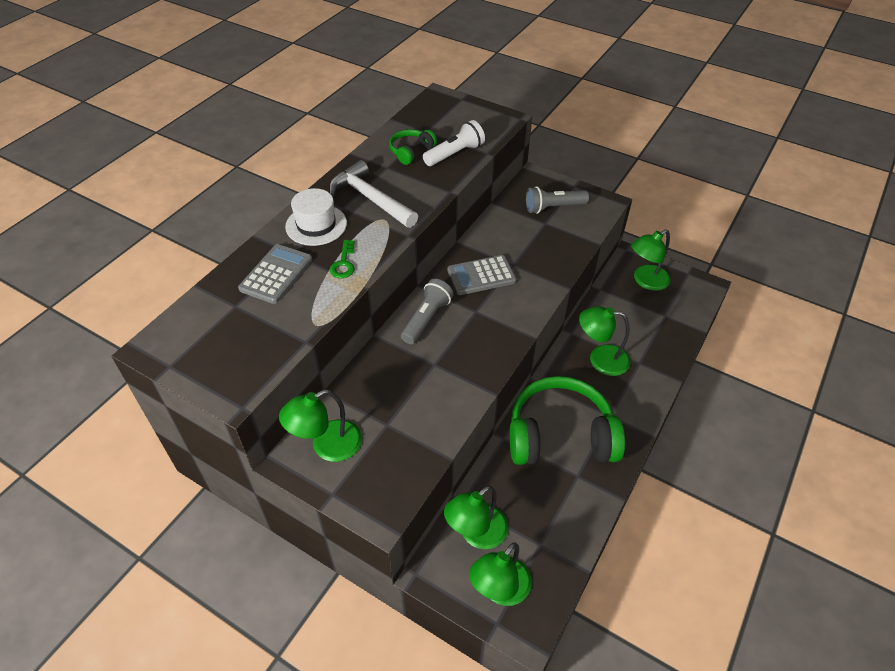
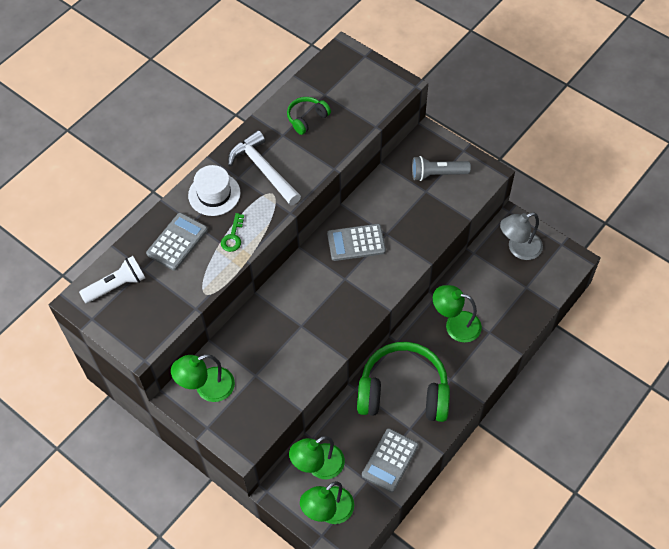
camera: 10 degrees right, 10 degrees up
grey flashlight [401,279,454,344] -> none
white flashlight [423,120,485,166] -> white flashlight moved to [79,256,145,303]
green lamp [631,229,671,291] -> grey lamp [500,212,543,260]
none -> grey calculator [362,428,419,493]

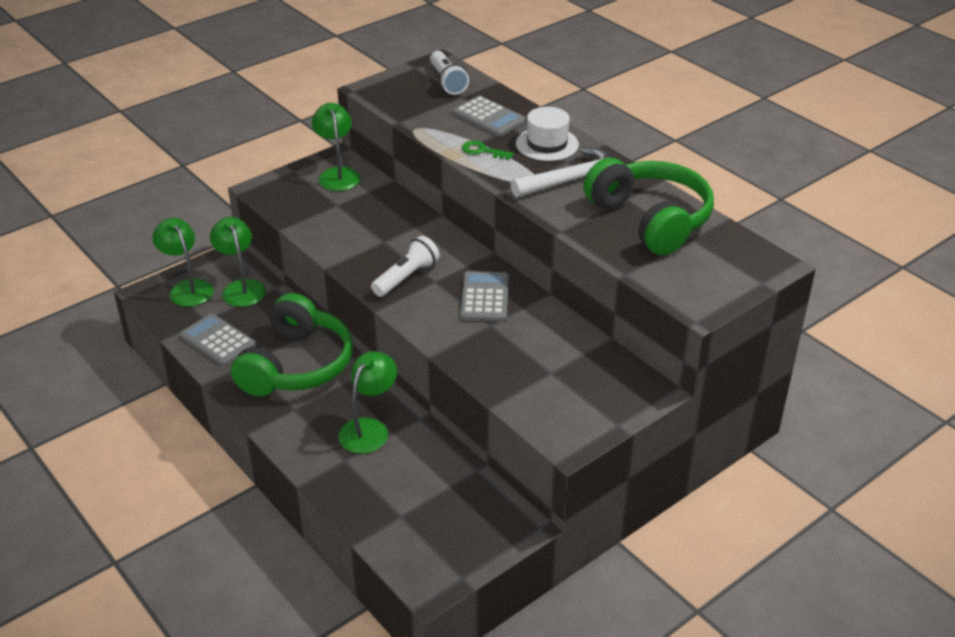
camera: 100 degrees right, 20 degrees down
green headphones [287,97,331,135] -> green headphones [583,158,714,255], size x2.17
grey flashlight [412,156,471,181] -> none
grey lamp [500,212,543,260] -> none
none -> white flashlight [371,236,440,297]

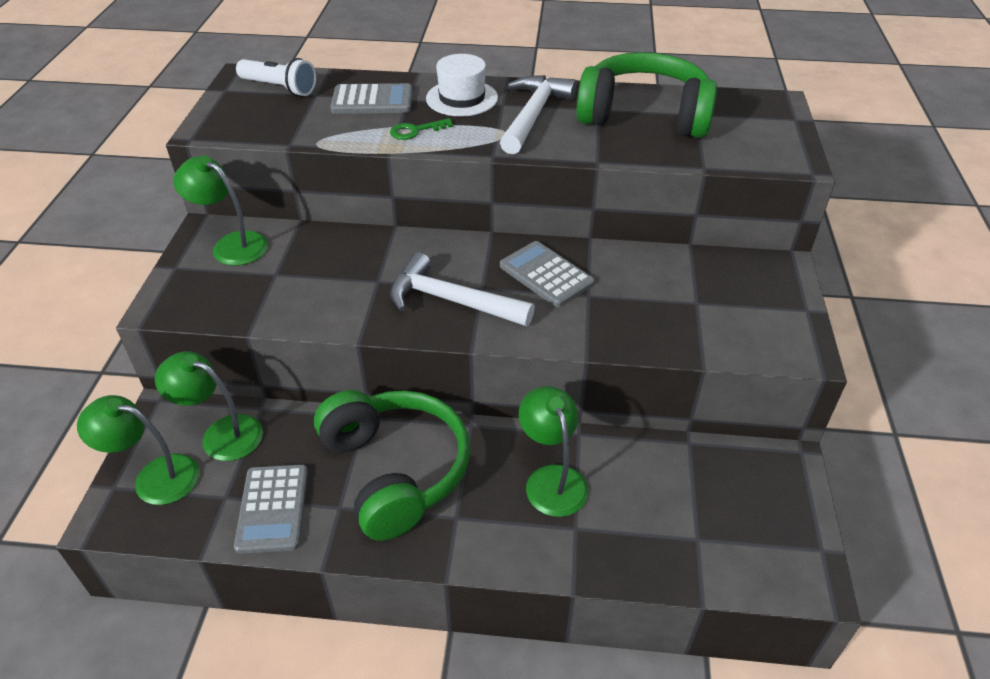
camera: 45 degrees left, 5 degrees up
grey calculator [180,314,256,366] -> grey calculator turned 90 degrees counterclockwise [234,464,308,554]
white flashlight [371,236,440,297] -> white hammer [390,252,535,326]

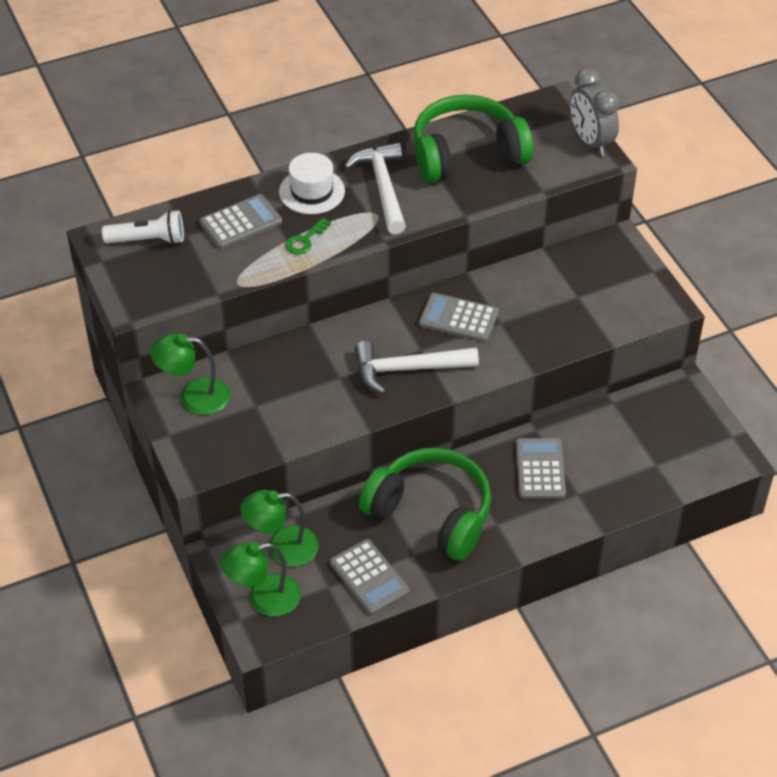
camera: 30 degrees left, 5 degrees up
green lamp [519,386,588,517] -> grey calculator [516,438,566,499]
none -> grey clock [570,68,620,156]

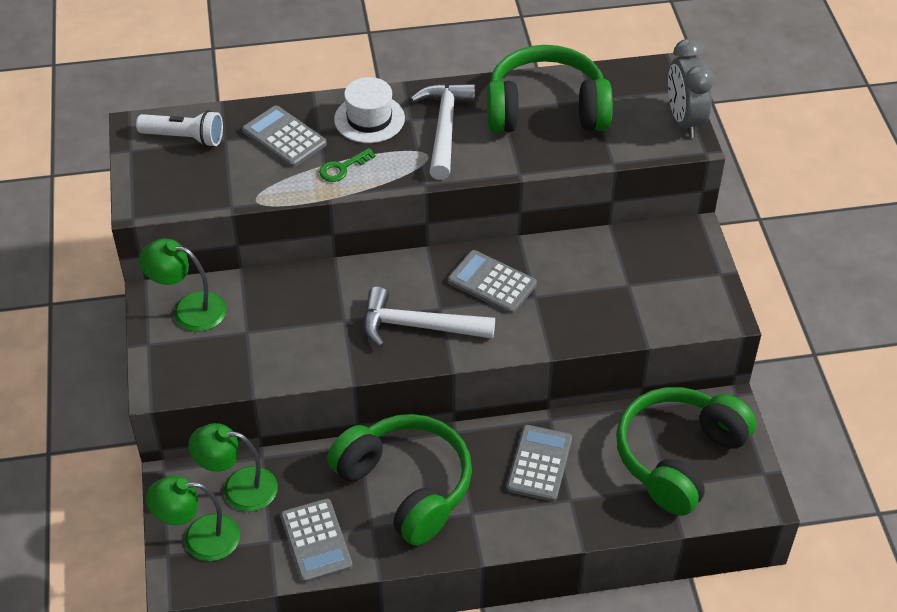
camera: 15 degrees right, 0 degrees up
grey calculator [199,194,282,249] -> grey calculator turned 120 degrees counterclockwise [242,106,327,168]
none -> green headphones [616,387,756,516]

